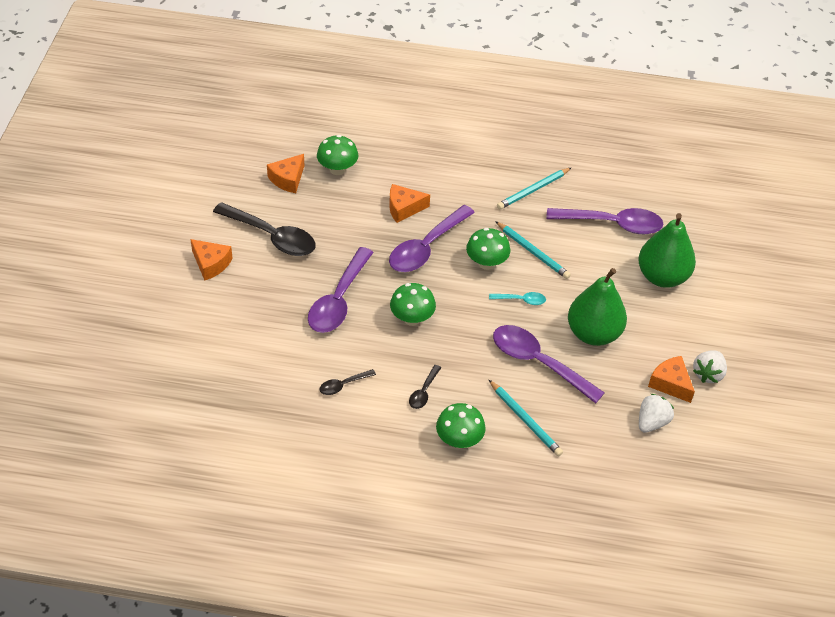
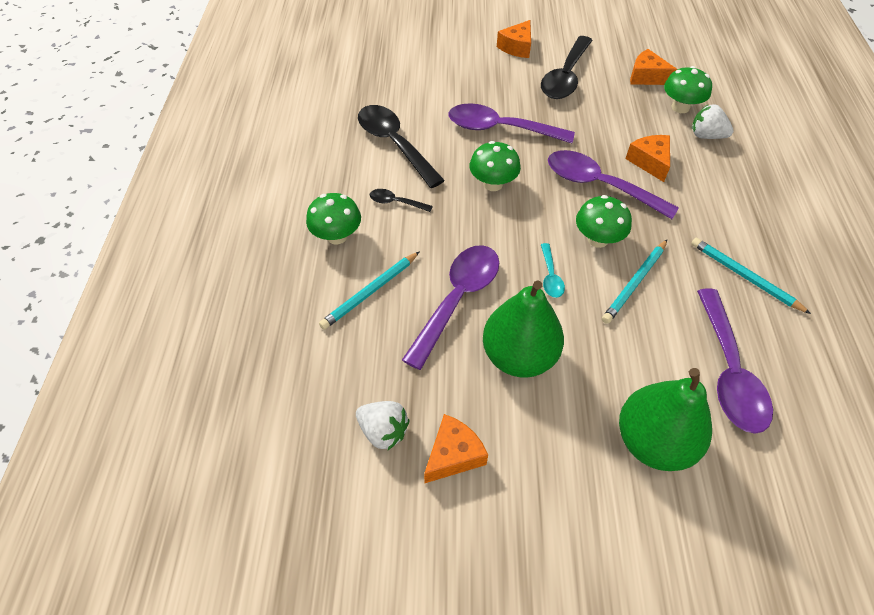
camera: 85 degrees right, 5 degrees up
black spoon [319,369,376,395] -> black spoon [358,105,445,188], size x2.15
white strawberry [693,351,727,383] -> white strawberry moved to [692,104,734,139]

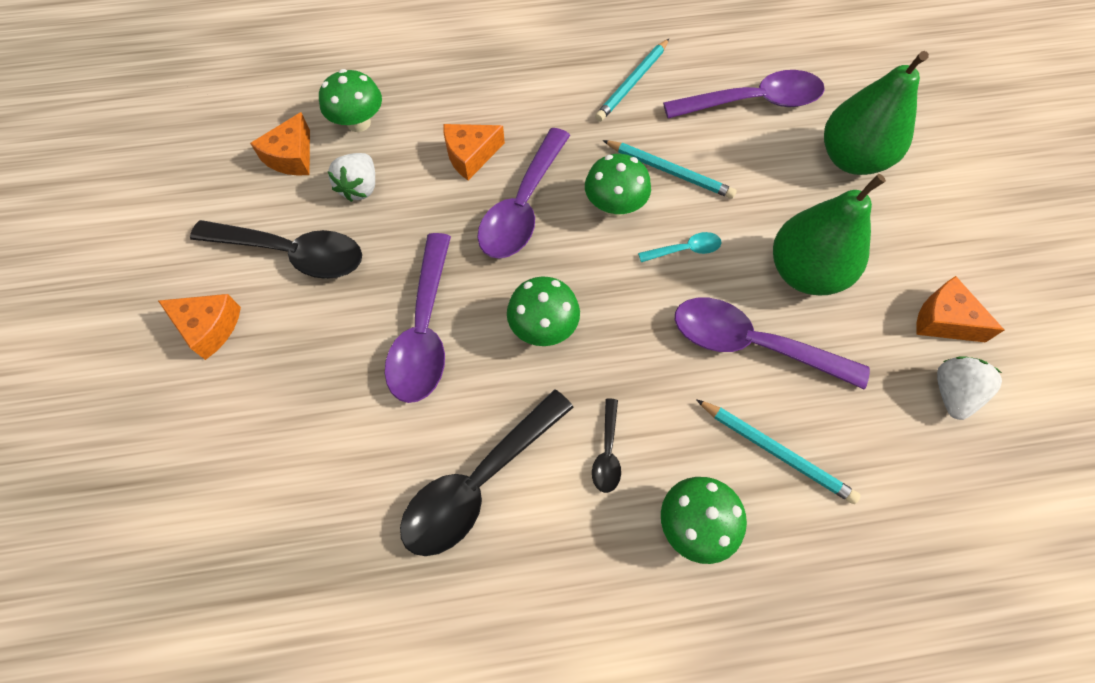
camera: 100 degrees left, 10 degrees up
white strawberry [692,104,734,139] -> white strawberry moved to [327,153,375,202]

